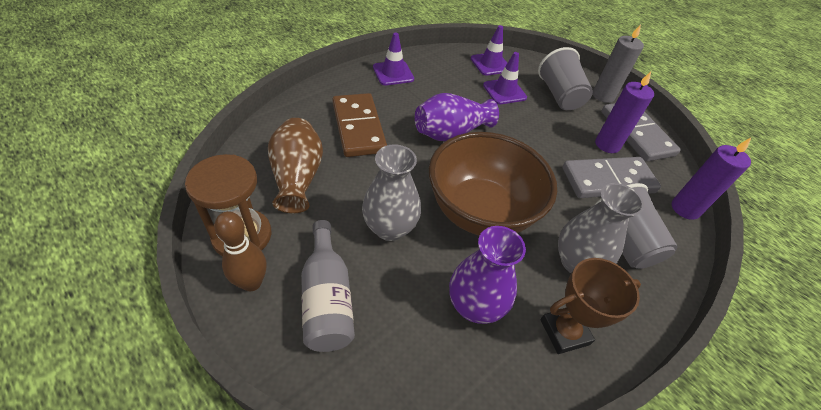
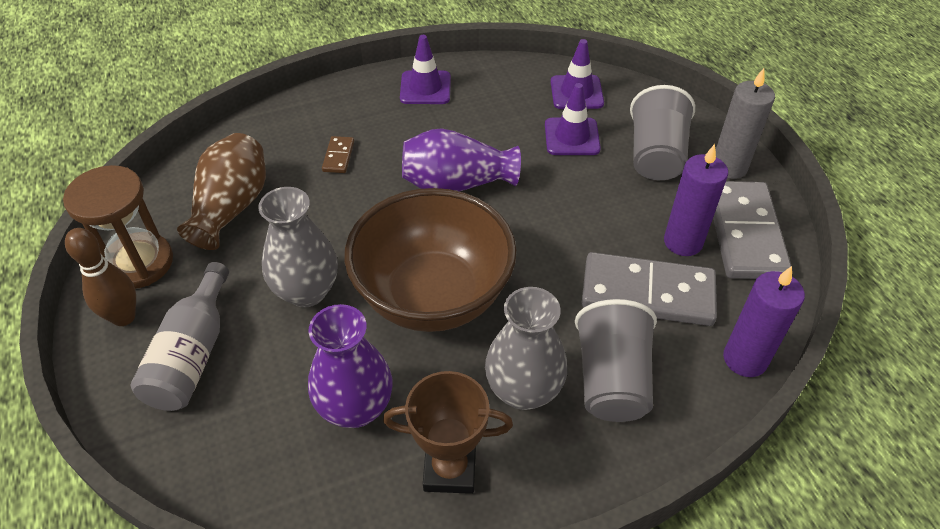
camera: 25 degrees right, 0 degrees up
brown domino [332,93,387,157] -> brown domino [322,136,354,173], size x0.43

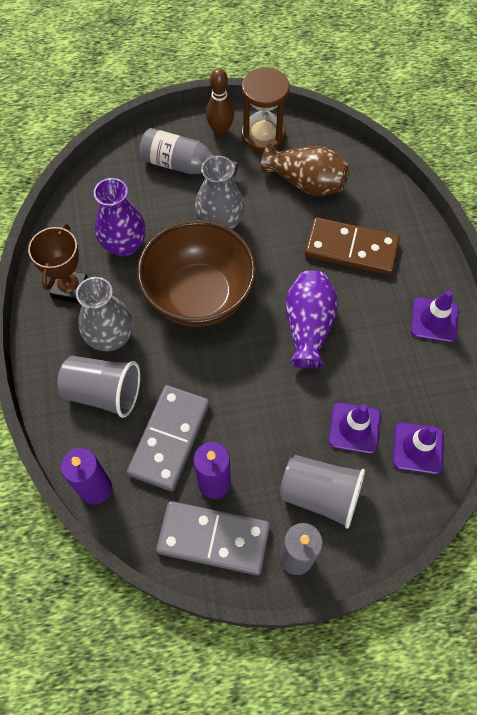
camera: 100 degrees right, 15 degrees up
brown domino [322,136,354,173] -> brown domino [305,217,400,275], size x2.31

